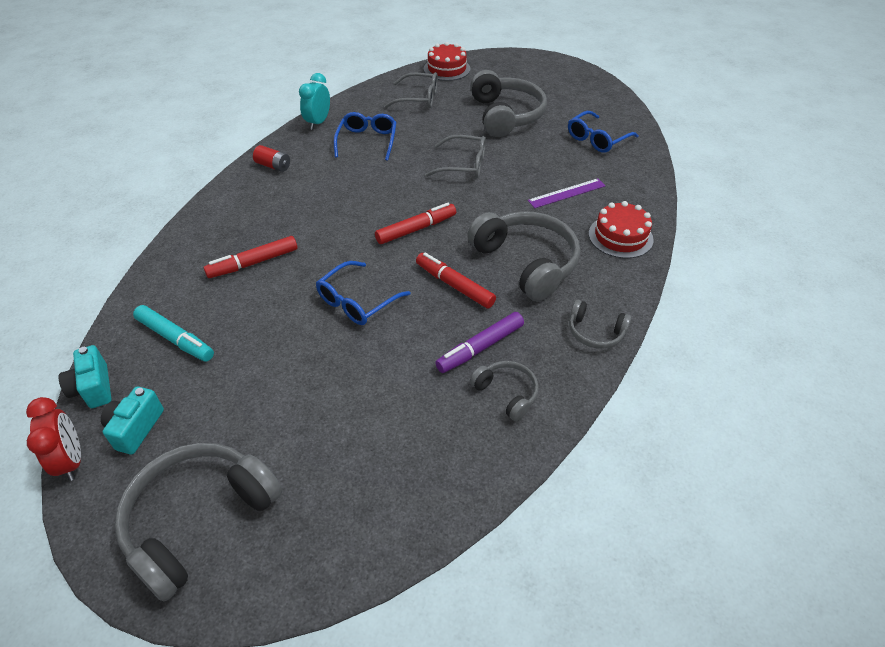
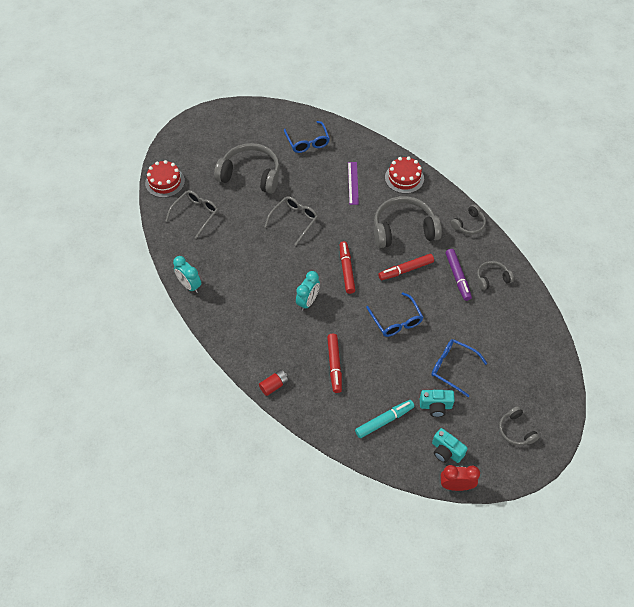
camera: 65 degrees left, 10 degrees up
turquoise camera [59,345,112,408] -> turquoise camera moved to [420,390,455,417]
grey headphones [115,443,282,602] -> grey headphones [499,406,539,446], size x0.51
red battery [253,145,290,172] -> red battery moved to [259,370,288,396]
blue glasses [334,112,397,161] -> blue glasses moved to [431,339,488,397]
none -> turquoise clock [296,271,320,311]

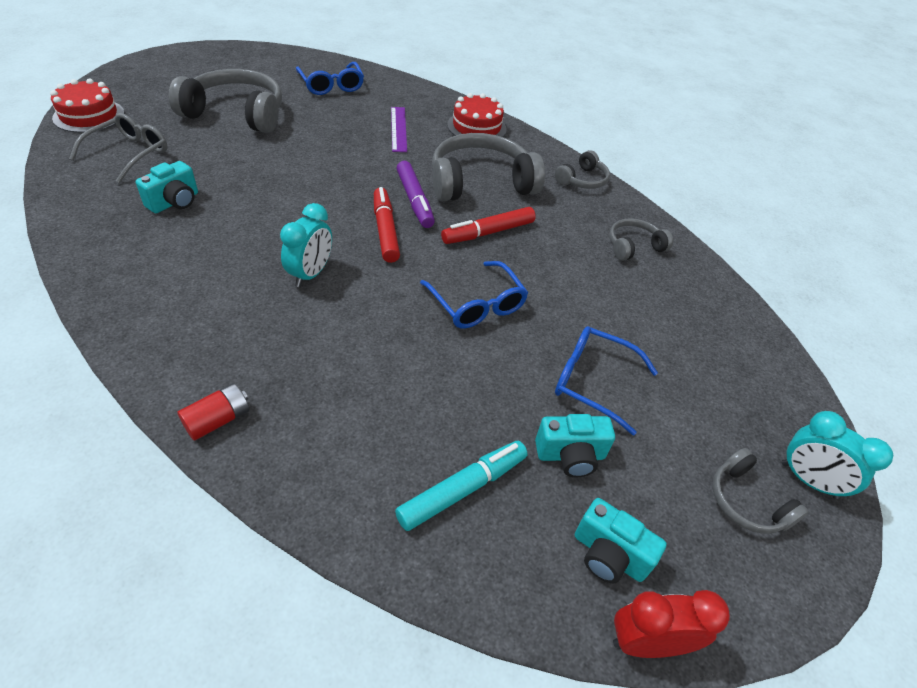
camera: 10 degrees left, 10 degrees down
turquoise clock [173,256,201,293] -> turquoise clock moved to [782,411,893,499]
grey glasses [264,196,318,245] -> none
red marker [327,334,342,393] -> none
purple marker [446,249,472,301] -> purple marker moved to [397,161,435,228]
none -> turquoise camera [136,161,198,213]

